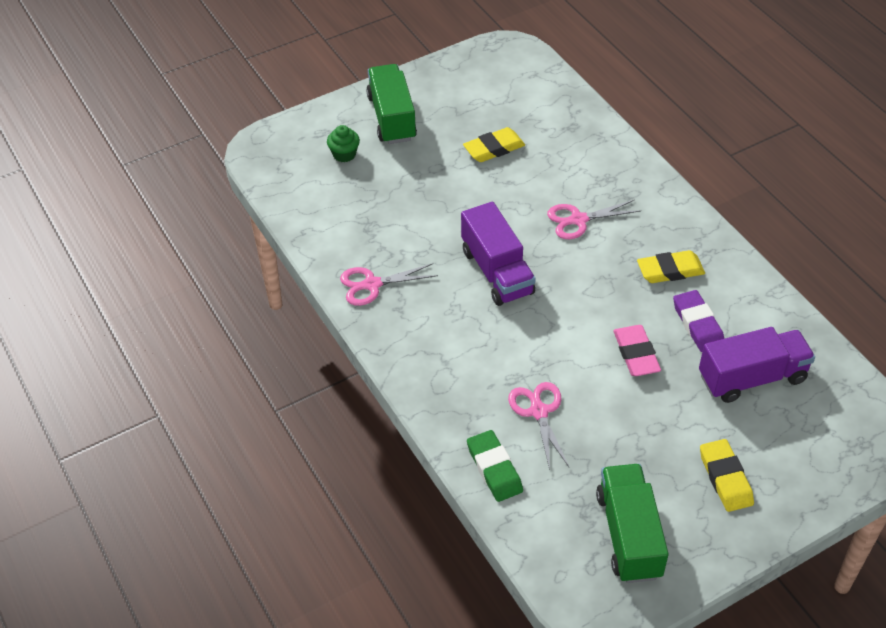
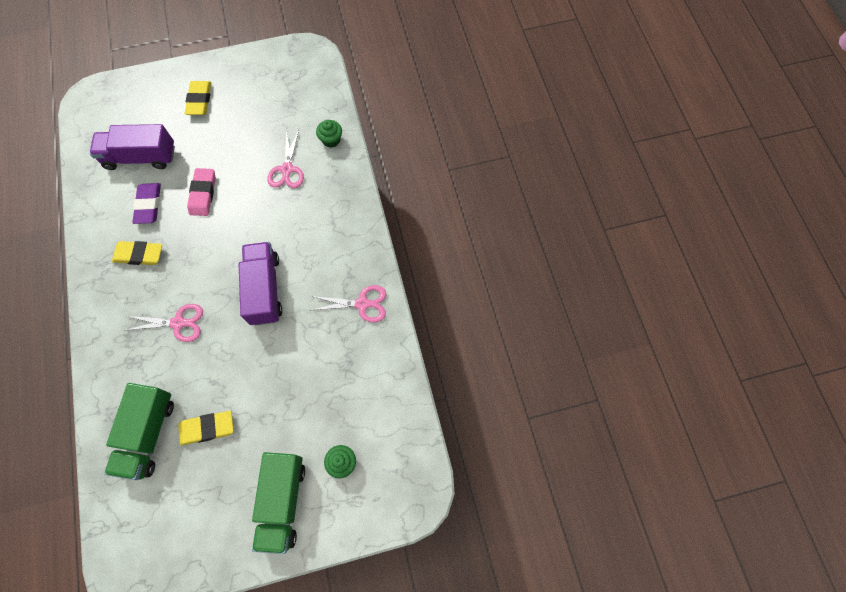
camera: 165 degrees left, 20 degrees up
green eraser [467,430,523,502] -> green cupcake [316,120,342,148]
green truck [596,464,669,583] -> green truck moved to [105,383,174,480]

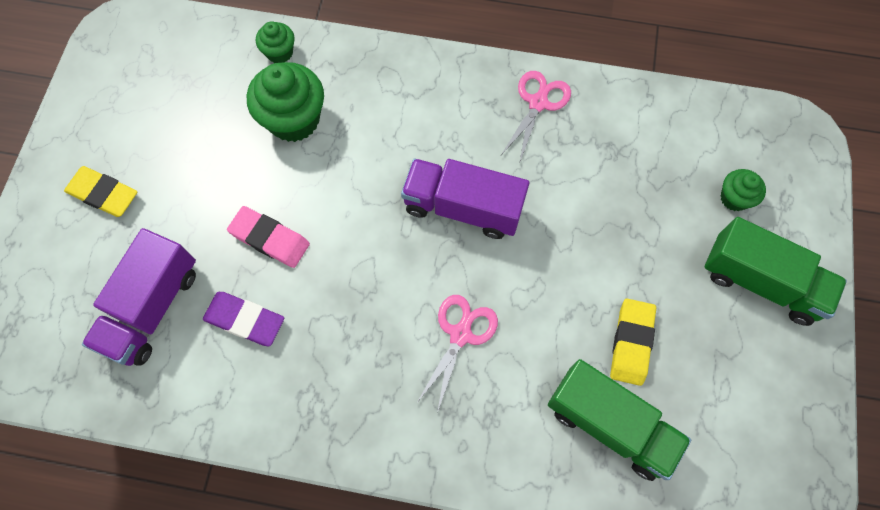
camera: 65 degrees left, 0 degrees up
yellow eraser [112,241,162,265] -> none
pink scissors [267,128,304,188] -> green cupcake [247,62,324,142]

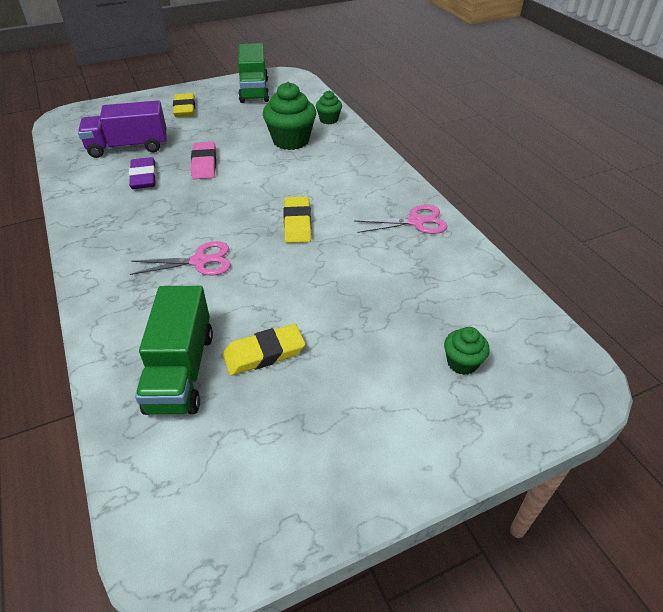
camera: 55 degrees right, 25 degrees down
purple truck [401,159,529,239] -> yellow eraser [284,196,311,243]
green truck [704,217,847,326] -> green truck moved to [238,43,269,103]

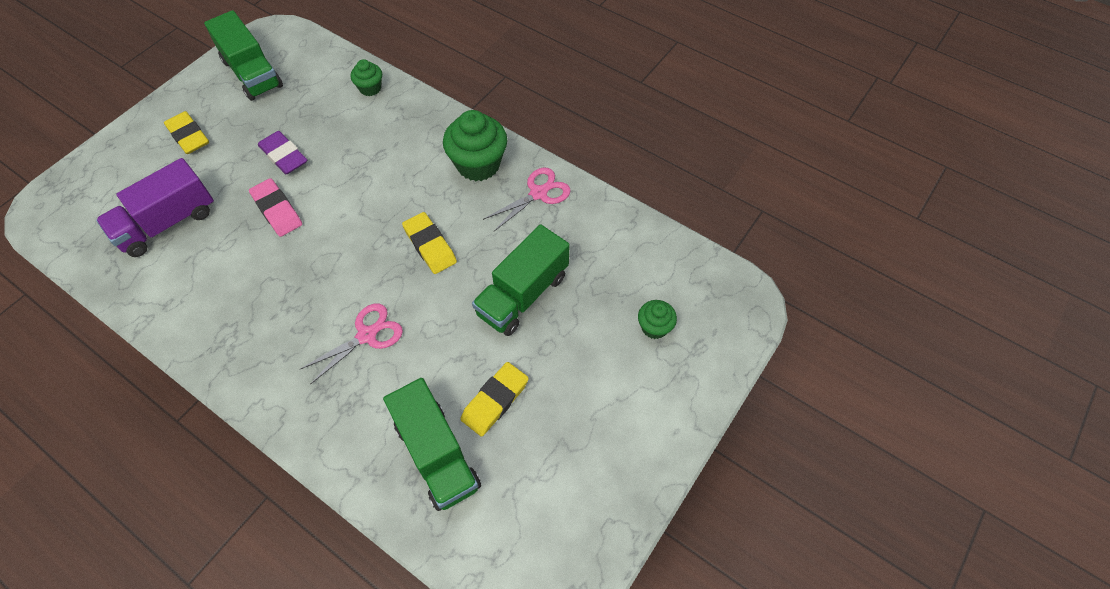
camera: 30 degrees left, 15 degrees up
purple eraser [129,157,156,189] -> purple eraser moved to [258,131,307,174]
green cupcake [263,82,316,150] -> green cupcake moved to [443,110,507,181]
none -> green truck [472,224,570,336]

